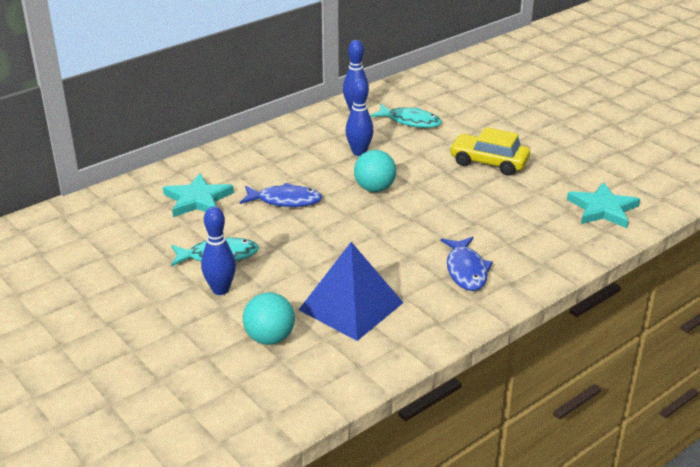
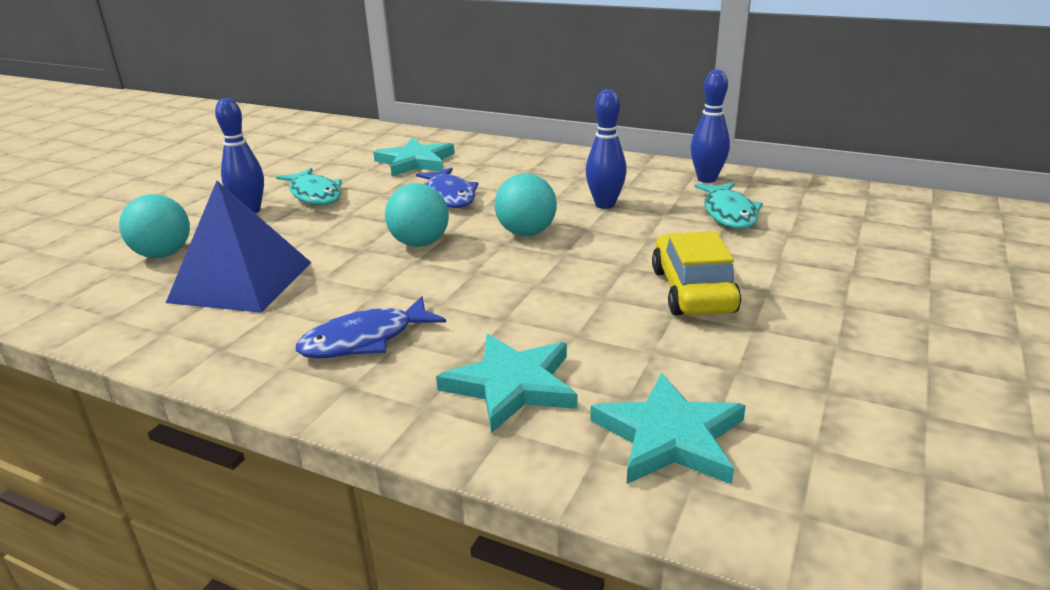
camera: 65 degrees right, 5 degrees down
none -> turquoise ball [385,183,449,247]
none -> turquoise star [436,334,578,433]

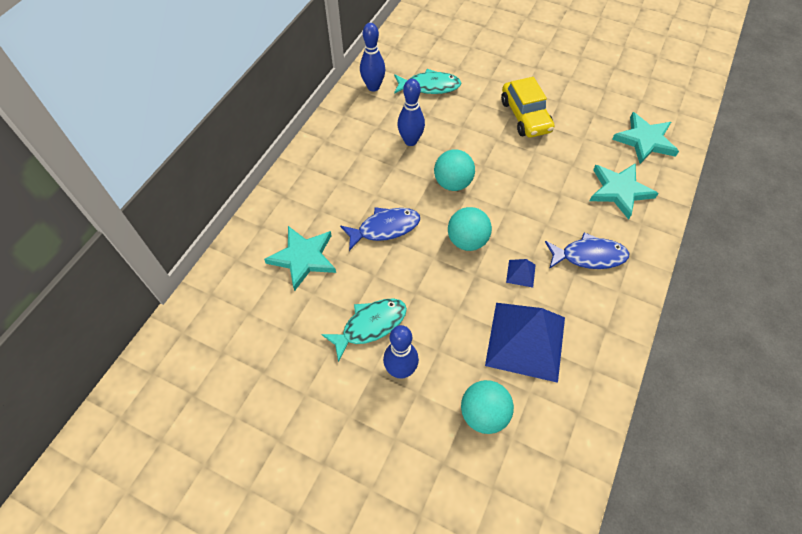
camera: 90 degrees left, 30 degrees up
blue fish [296,296,446,359] -> blue fish turned 60 degrees counterclockwise [545,233,629,269]
yellow car [652,231,741,315] -> yellow car turned 105 degrees counterclockwise [501,77,554,138]
none -> blue pyramid [506,259,536,288]

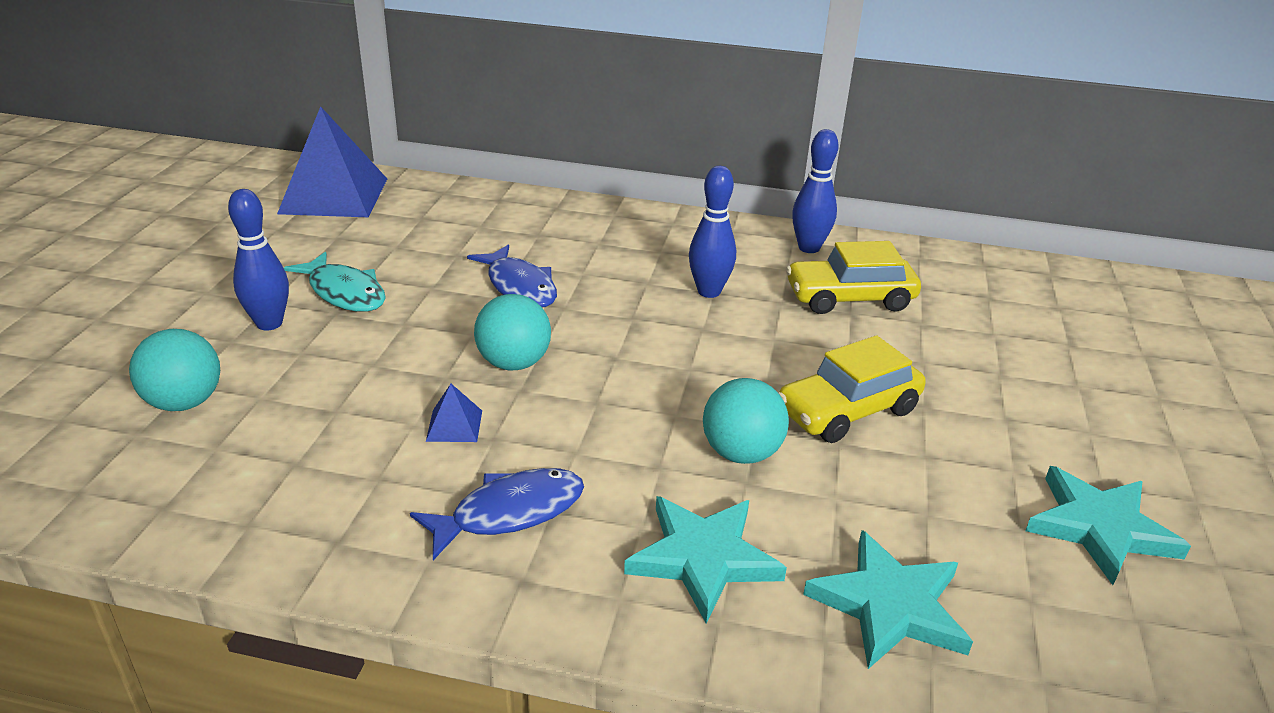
camera: 75 degrees right, 25 degrees down
turquoise star [264,226,336,291] -> turquoise star moved to [1025,466,1191,585]
turquoise fish [394,69,461,94] -> yellow car [786,241,921,314]
turquoise ball [434,149,475,191] -> turquoise ball moved to [703,378,789,464]
blue pyramid [485,303,565,383] -> blue pyramid moved to [277,106,387,217]
blue fish [545,233,629,269] -> blue fish turned 105 degrees counterclockwise [410,468,584,560]

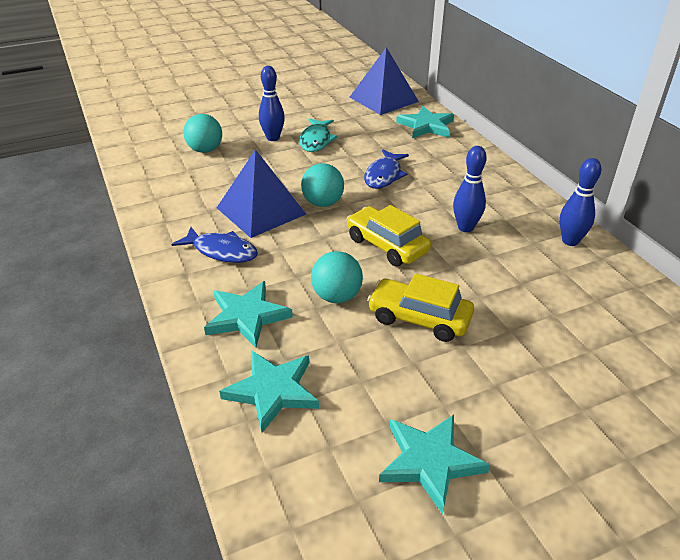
camera: 55 degrees right, 5 degrees up
blue pyramid [426,384,482,442] -> blue pyramid [217,149,306,238], size x2.48
yellow car [786,241,921,314] -> yellow car moved to [347,205,431,267]
none -> turquoise star [396,106,454,138]

